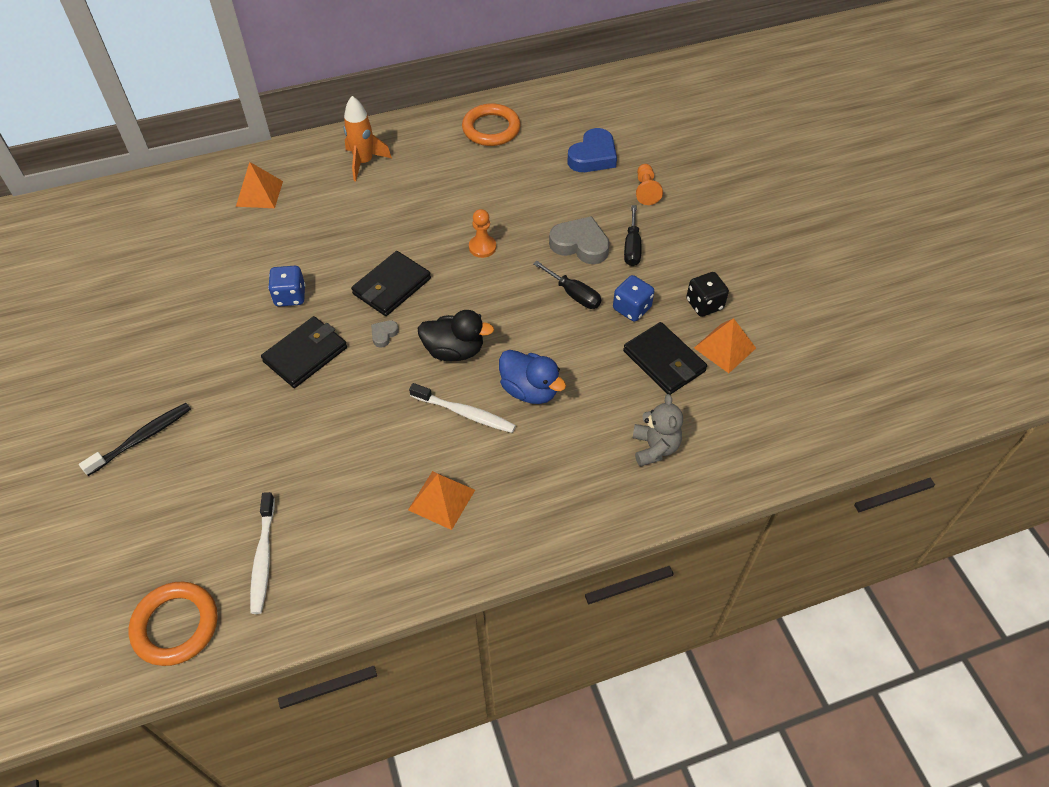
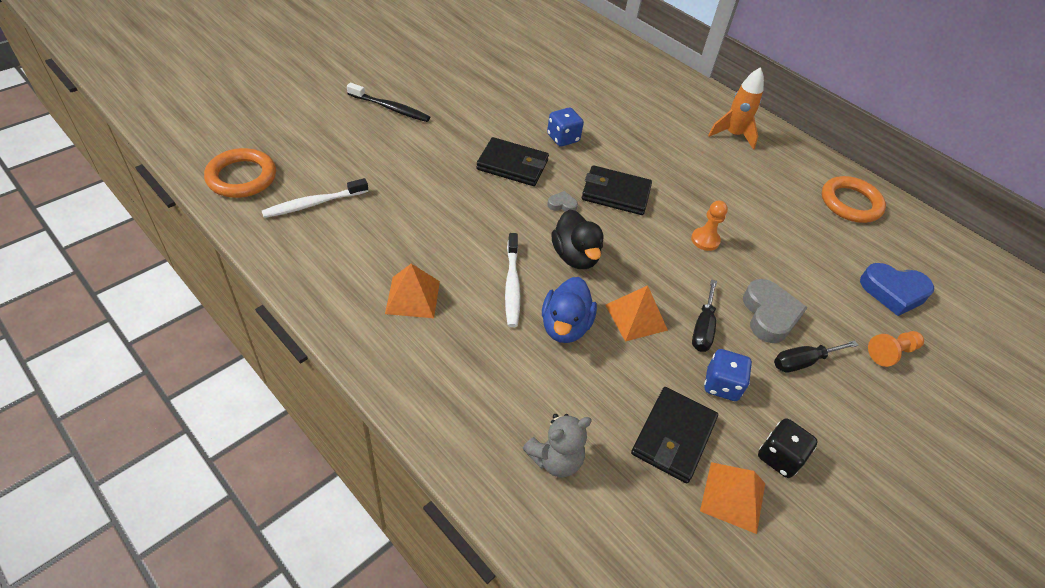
camera: 60 degrees right, 5 degrees down
orange pyramid [236,162,283,208] -> orange pyramid moved to [605,285,668,342]

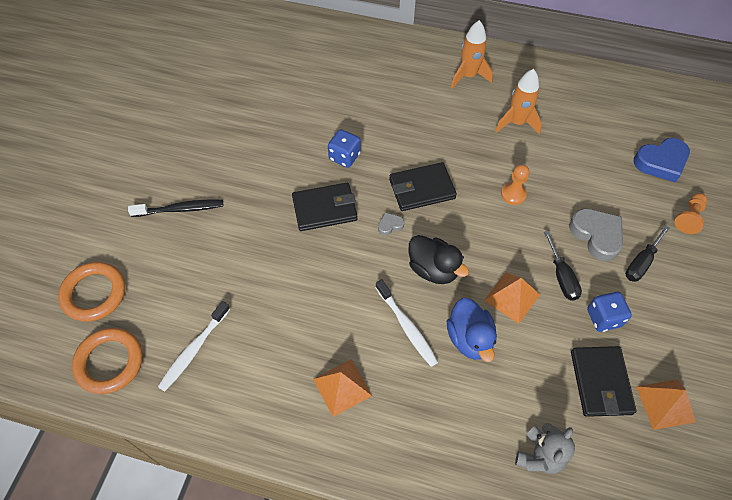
camera: 25 degrees left, 10 degrees up
black dice [758,418,818,478] -> none
orange ring [822,176,886,223] -> orange ring moved to [58,262,125,322]
none -> orange rocket [495,69,542,134]

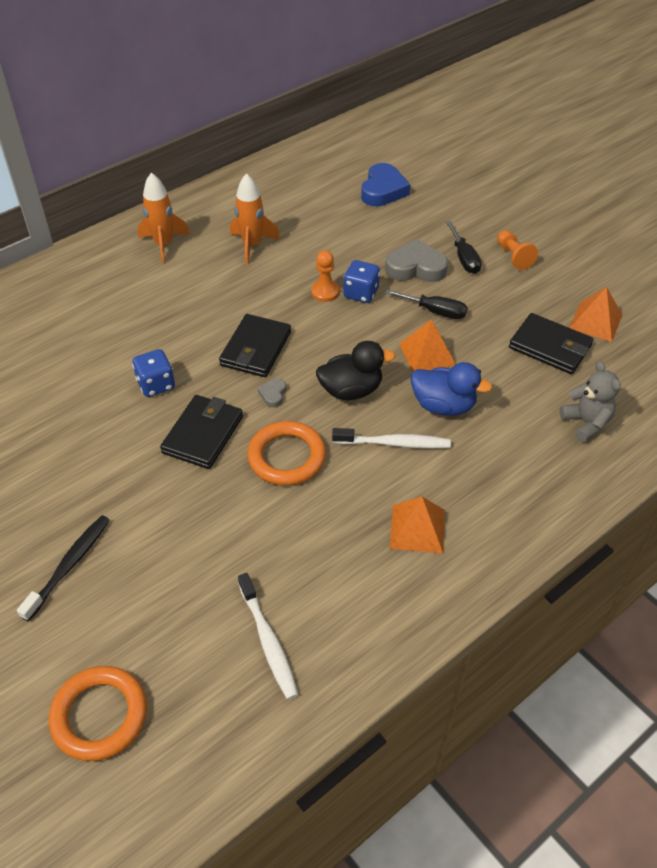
camera: 55 degrees left, 10 degrees down
orange ring [72,328,143,394] -> orange ring moved to [247,421,326,486]
blue dice [587,292,632,332] -> blue dice moved to [343,260,380,303]
orange pawn [675,193,708,234] -> orange pawn moved to [497,230,538,270]

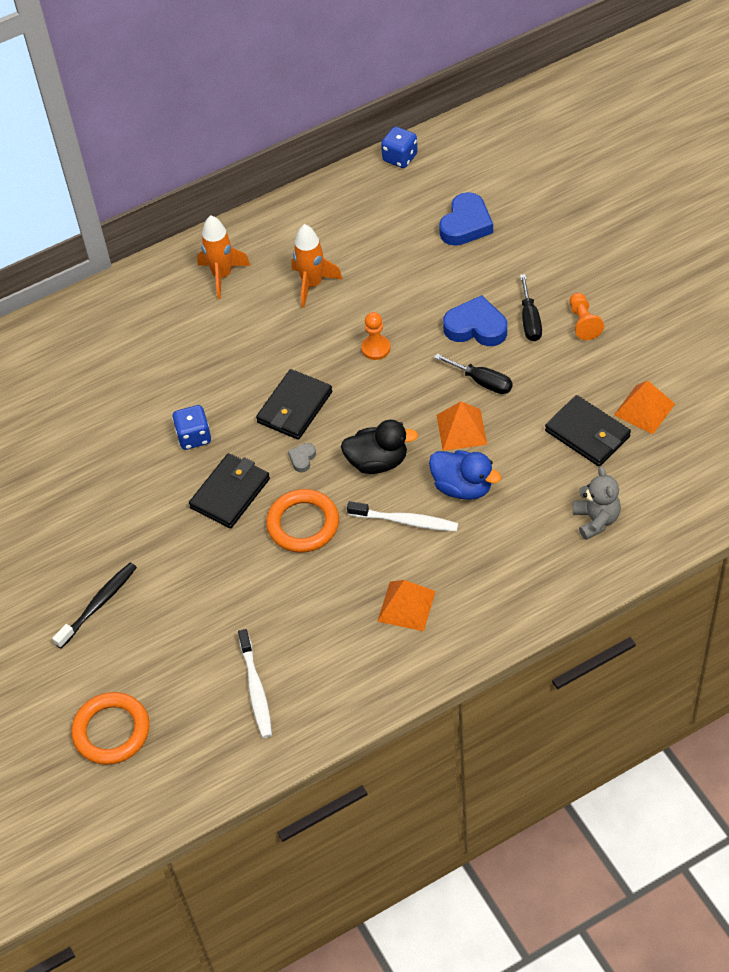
camera: 15 degrees right, 5 degrees up
blue dice [343,260,380,303] -> blue dice moved to [381,127,418,168]
grey heart [385,239,448,282] -> blue heart [443,295,507,346]

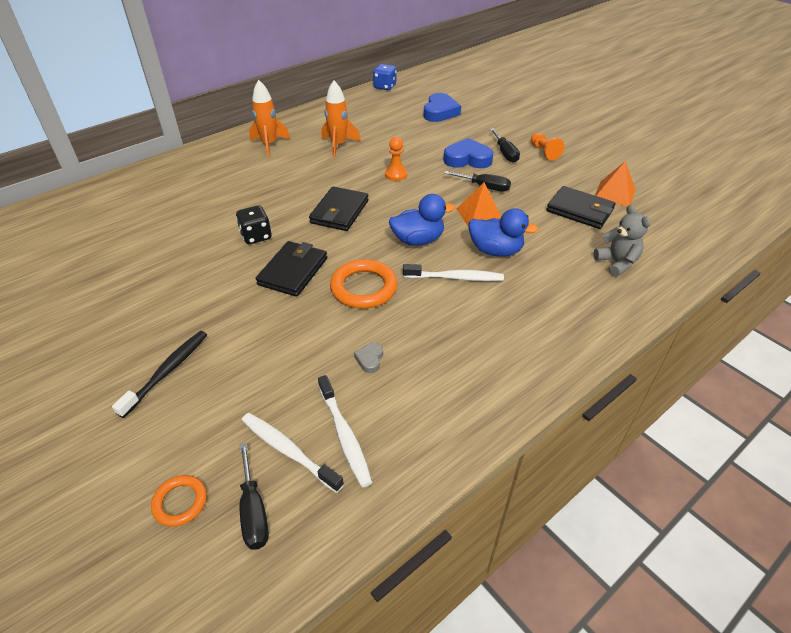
camera: 15 degrees left, 10 degrees down
orange ring [71,692,150,765] -> orange ring [151,475,207,527], size x0.57
blue dice [172,405,211,450] -> black dice [236,205,272,244]
grey heart [288,443,316,472] -> grey heart moved to [354,343,383,373]
black duck [341,420,418,474] -> blue duck [389,194,455,246]
orange pyramid [377,580,436,631] -> none
none -> black screwdriver [239,443,269,550]
none -> white toothbrush [242,413,344,493]

